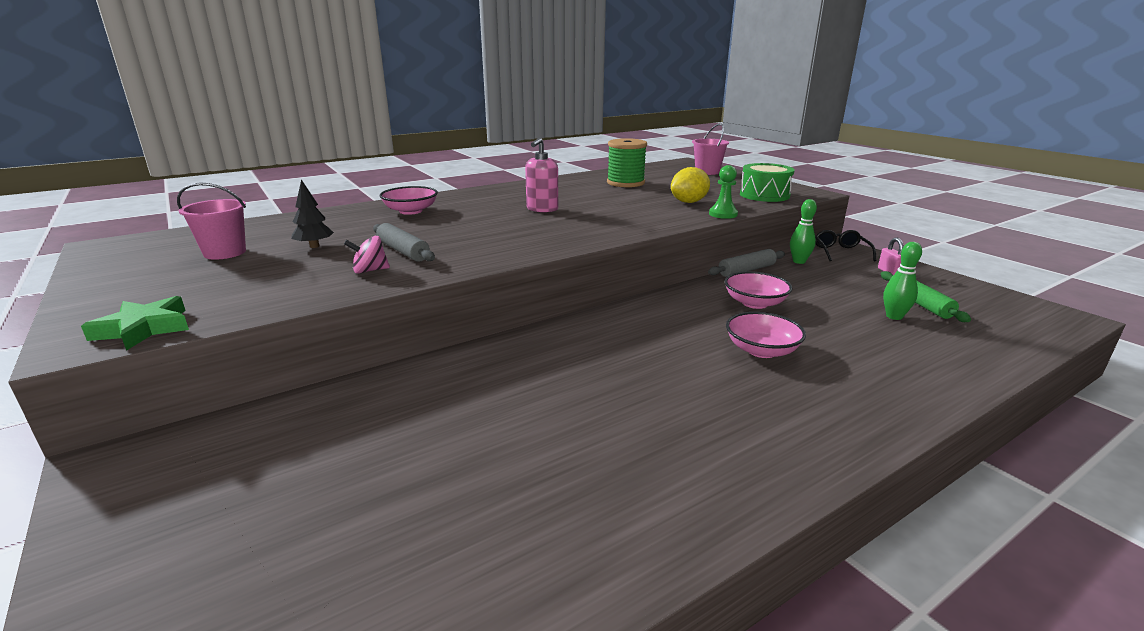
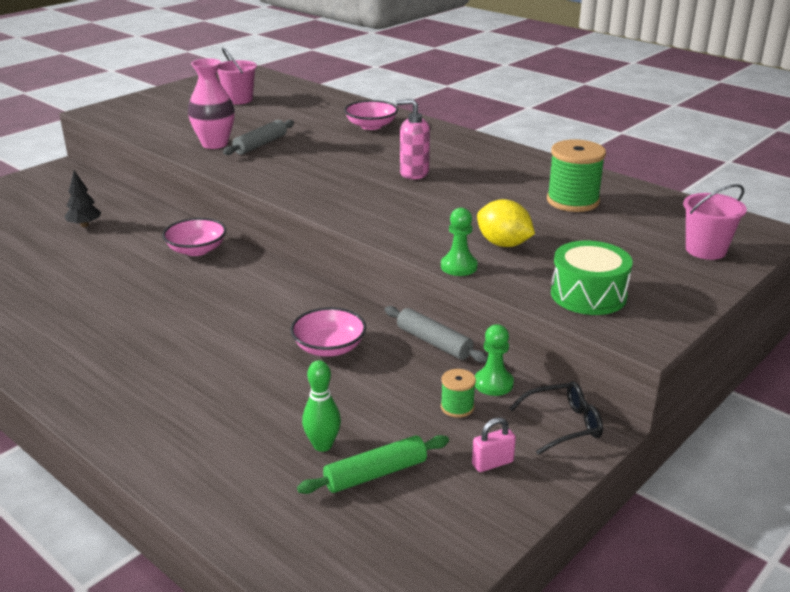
camera: 75 degrees right, 5 degrees up
green star [81,296,189,351] -> none
black tree [291,179,334,248] -> black tree moved to [64,171,101,227]
pink spinning top [344,236,390,274] -> pink vase [188,58,235,149]
pink bowl [726,312,806,358] -> pink bowl moved to [162,218,226,256]
green bowling pin [790,199,817,264] -> green pawn [475,324,514,396]
none -> green spool [441,369,476,418]

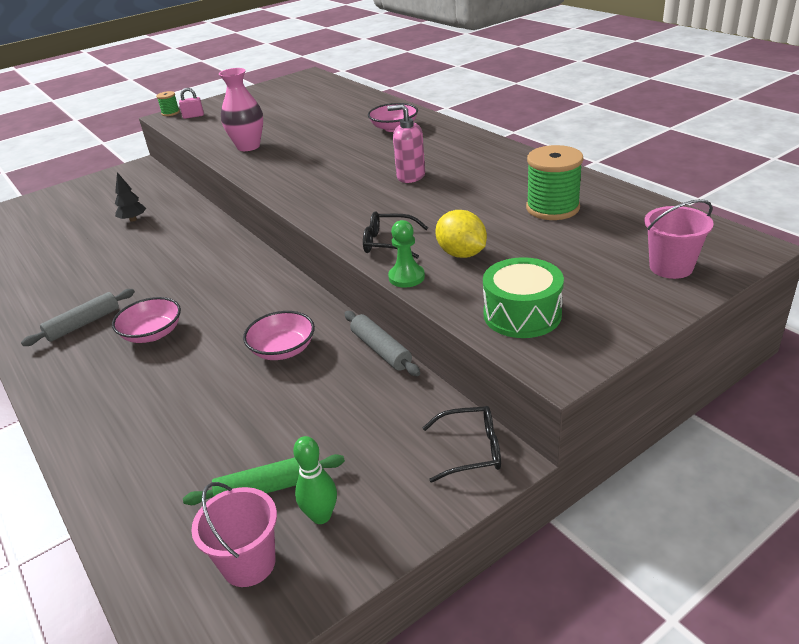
camera: 15 degrees right, 5 degrees up
pink bowl [162,218,226,256] -> pink bowl moved to [112,297,181,343]
pink bucket [217,47,257,104] -> pink bucket moved to [191,482,277,587]
grey rolling pin [223,120,294,155] -> grey rolling pin moved to [21,289,135,346]
green bowling pin [302,360,341,452] -> green bowling pin moved to [293,436,337,524]
green spool [441,369,476,418] -> green spool moved to [156,91,180,116]
pink padlock [472,417,516,472] -> pink padlock moved to [179,88,204,119]
green pawn [475,324,514,396] -> none
none -> black glasses [363,211,428,259]

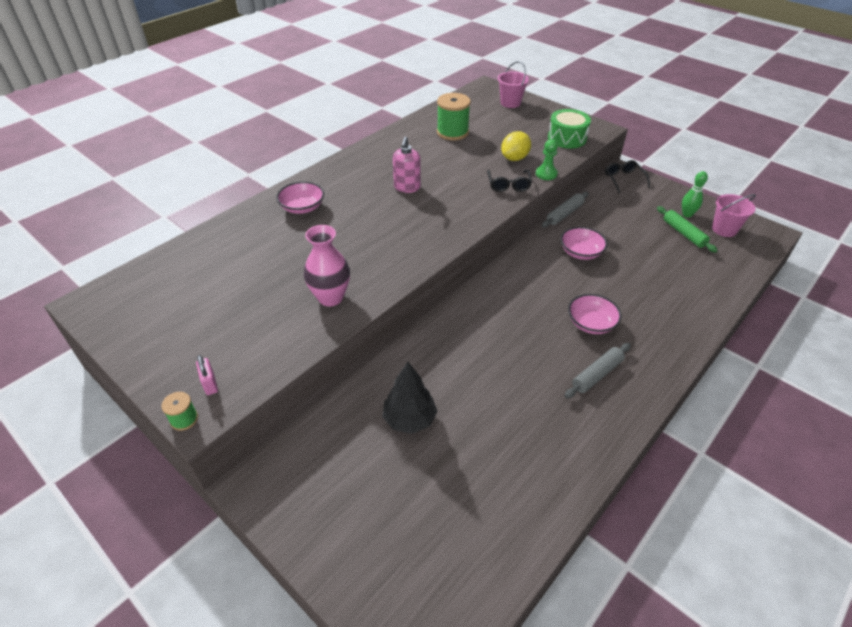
camera: 105 degrees left, 10 degrees up
grey rolling pin [21,289,135,346] -> grey rolling pin turned 75 degrees counterclockwise [565,343,631,398]
black tree [115,172,146,222] -> black tree [382,362,438,434], size x1.53

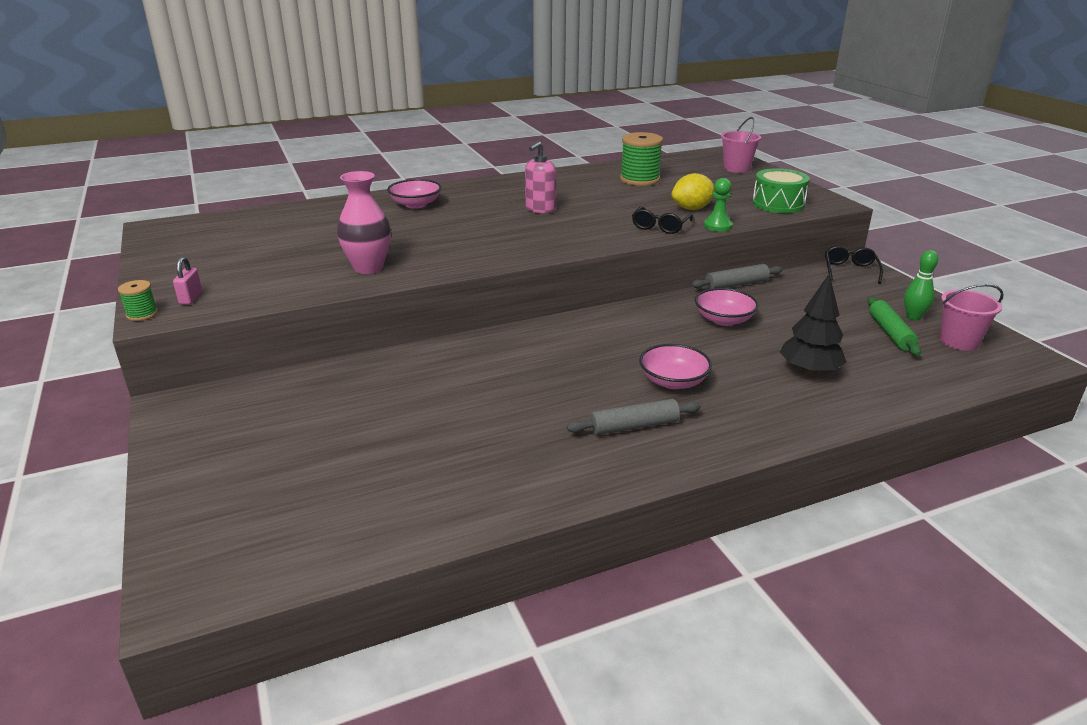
camera: 25 degrees right, 15 degrees down
black tree [382,362,438,434] -> black tree moved to [780,273,847,375]

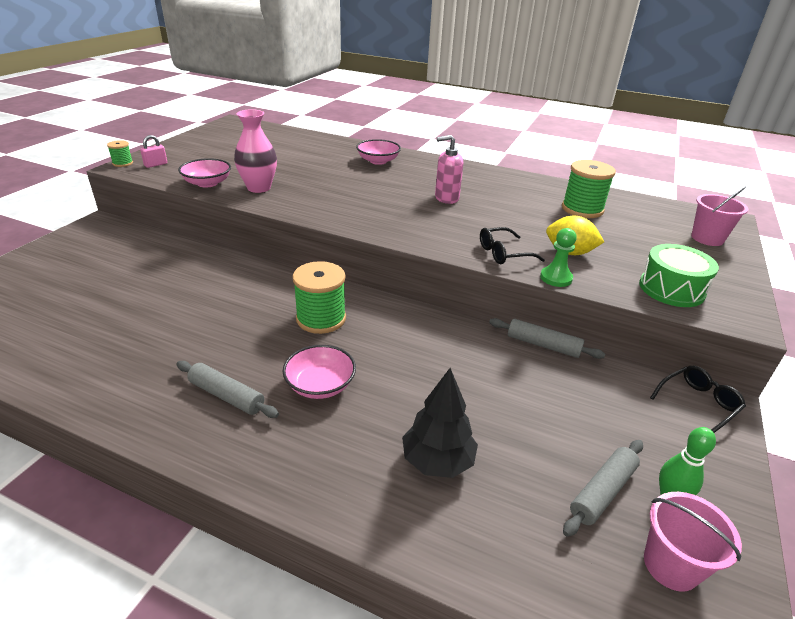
camera: 45 degrees right, 5 degrees up
pink bowl [695,288,759,326] -> pink bowl moved to [178,158,231,188]
green rolling pin [867,297,921,356] -> grey rolling pin [563,440,643,537]
none -> green spool [292,261,346,334]

